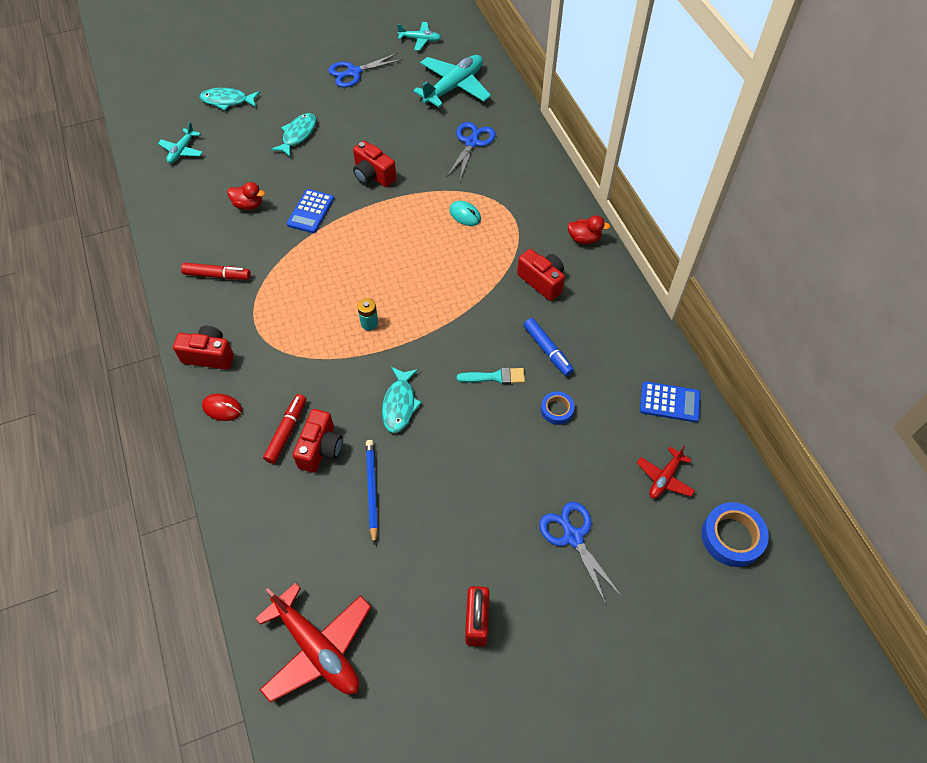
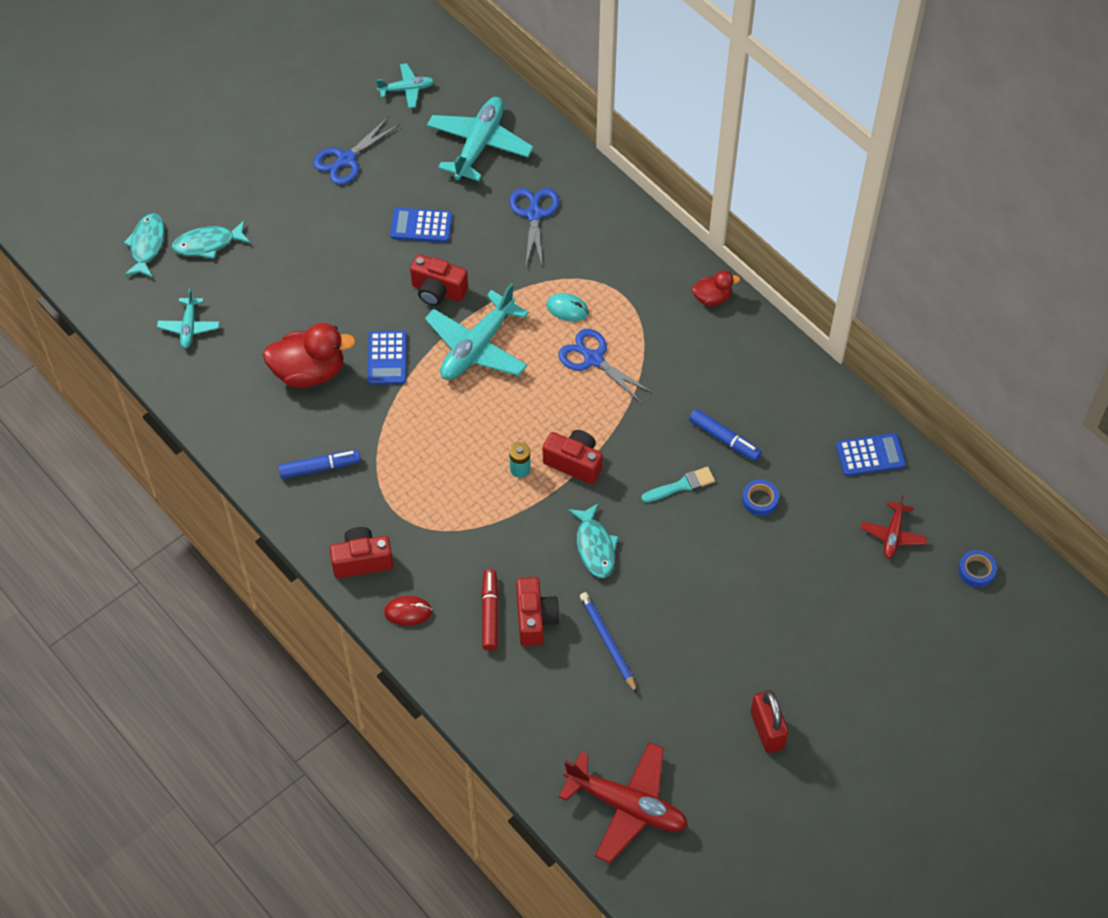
camera: 20 degrees left, 0 degrees up
red marker [181,263,251,280] -> blue marker [278,450,361,479]
red duck [227,182,265,210] -> red duck [263,323,356,388], size x1.84
turquoise fish [271,113,317,158] -> turquoise fish moved to [123,213,165,278]
red camera [517,249,565,301] -> red camera moved to [543,430,603,484]
blue scissors [539,502,622,604] -> blue scissors moved to [558,329,653,404]
blue tape [701,502,769,567] -> blue tape [958,550,997,588], size x0.59
none -> blue calculator [390,208,452,242]
none -> turquoise plane [425,283,529,380]

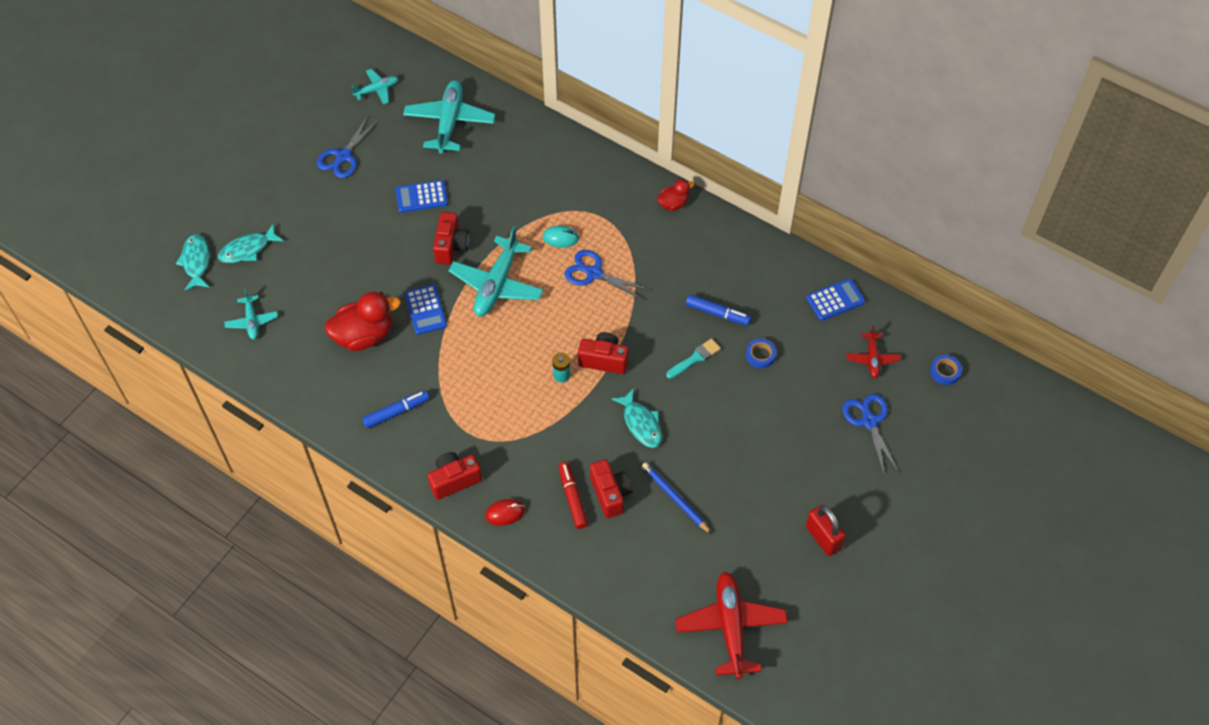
camera: 15 degrees left, 0 degrees up
red camera [410,254,468,306] -> red camera turned 90 degrees counterclockwise [433,212,469,265]
blue scissors [510,188,559,268] -> blue scissors moved to [842,394,899,474]
red plane [559,742,688,863] -> red plane turned 105 degrees counterclockwise [675,572,788,679]

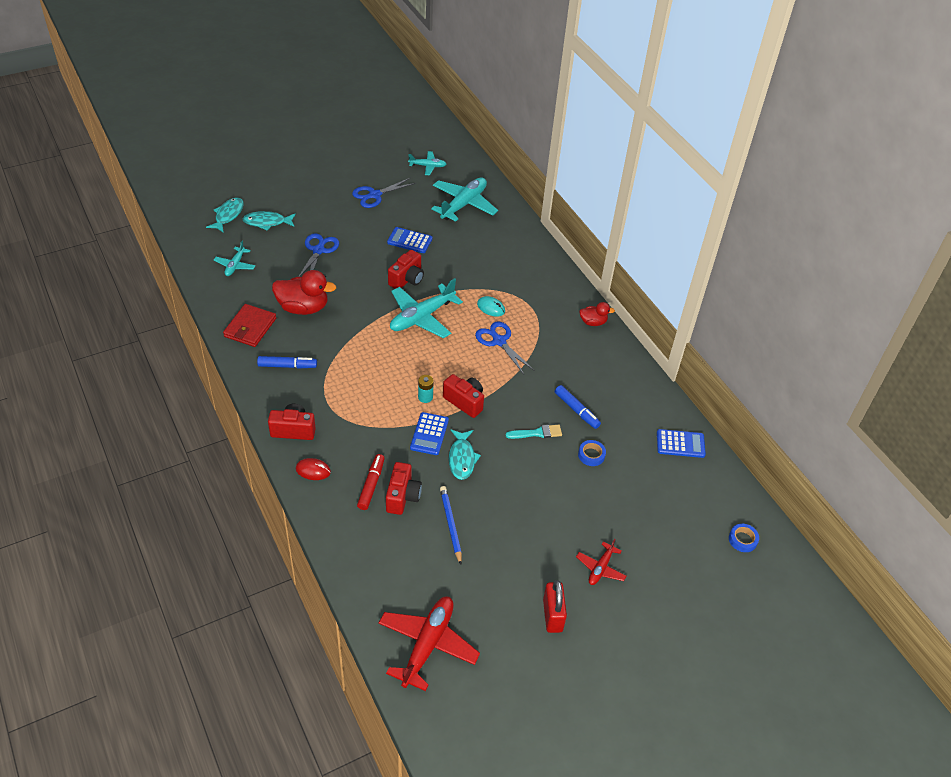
camera: 25 degrees right, 10 degrees down
blue calculator [405,285,447,335] -> blue calculator moved to [410,412,449,455]
blue scissors [842,394,899,474] -> blue scissors moved to [298,233,339,277]
red plane [846,326,900,378] -> red plane moved to [576,538,626,585]
none -> red wallet [223,304,276,347]

